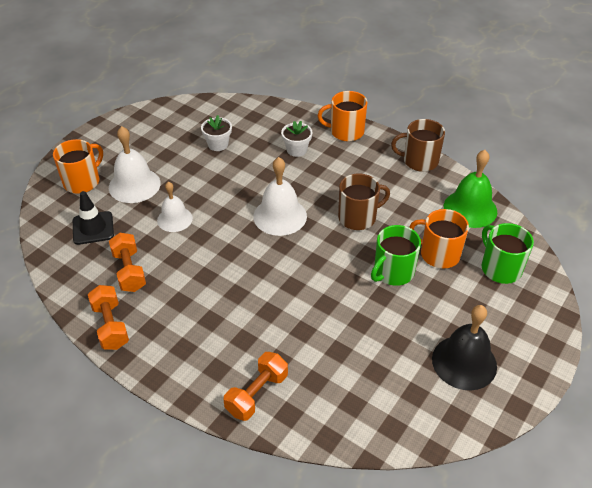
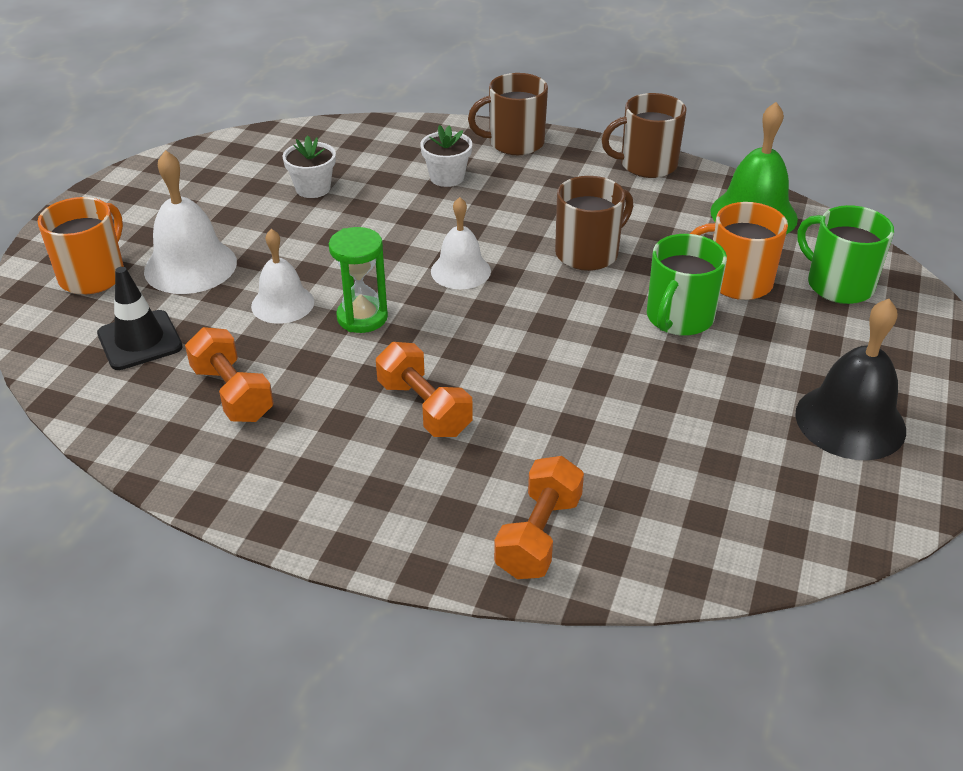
camera: 15 degrees left, 5 degrees down
orange dumbbell [88,285,129,350] -> orange dumbbell moved to [376,342,473,437]
white bell [253,157,307,236] -> white bell [431,197,491,289], size x0.66
orange mug [318,91,368,141] -> brown mug [468,73,548,155]
none -> green hourglass [329,227,388,333]

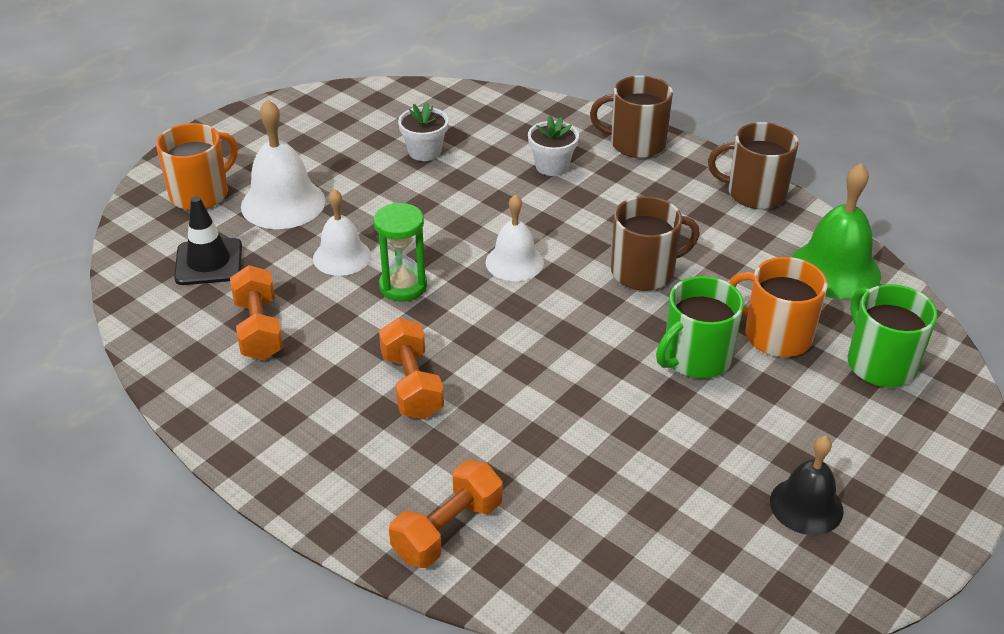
camera: 20 degrees right, 0 degrees up
black bell [795,299,906,460] -> black bell [770,435,844,535], size x0.66

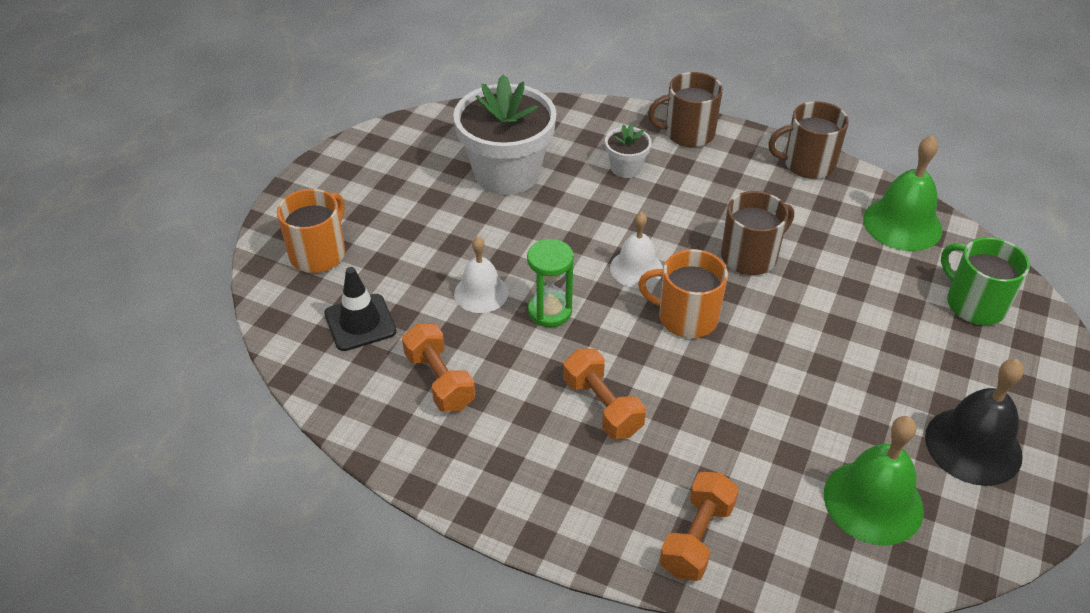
camera: 15 degrees left, 5 degrees up
white bell [241,99,325,229] -> none
white flower pot [398,102,449,161] -> white flower pot [453,75,557,195], size x2.13
green mug [656,276,744,378] -> none
orange mug [729,257,828,357] -> orange mug moved to [638,249,728,338]
black bell [770,435,844,535] -> black bell [925,359,1024,486], size x1.52
none -> green bell [824,416,924,545]

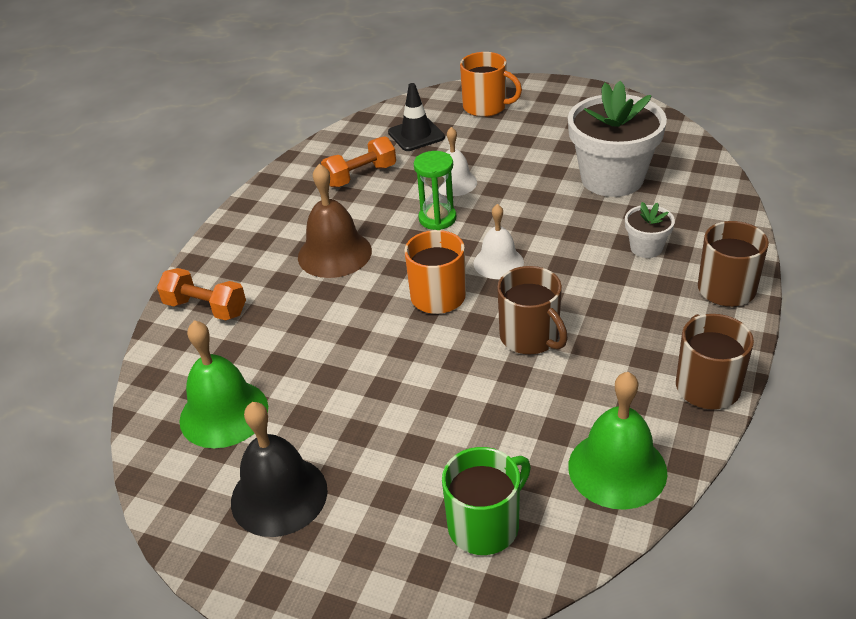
camera: 90 degrees right, 5 degrees down
orange dumbbell [563,349,646,439] -> brown bell [298,164,372,278]

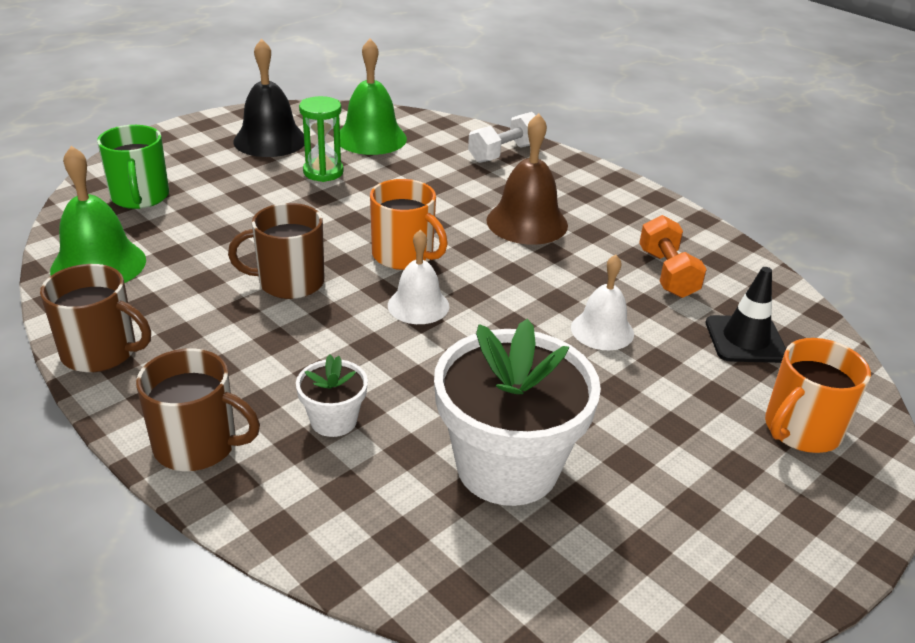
camera: 110 degrees right, 5 degrees down
orange dumbbell [157,268,246,320] -> white dumbbell [468,112,536,163]
green hourglass [414,151,456,230] -> green hourglass moved to [299,96,344,182]

